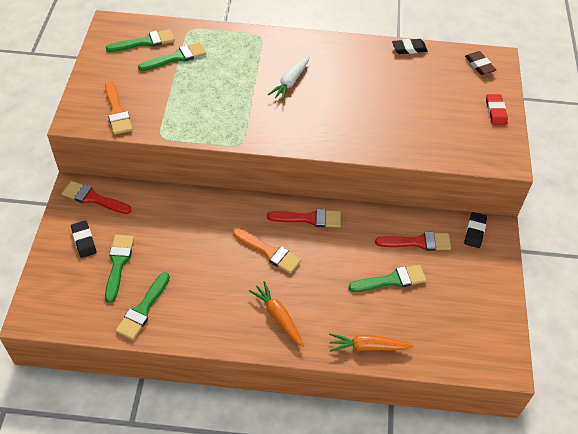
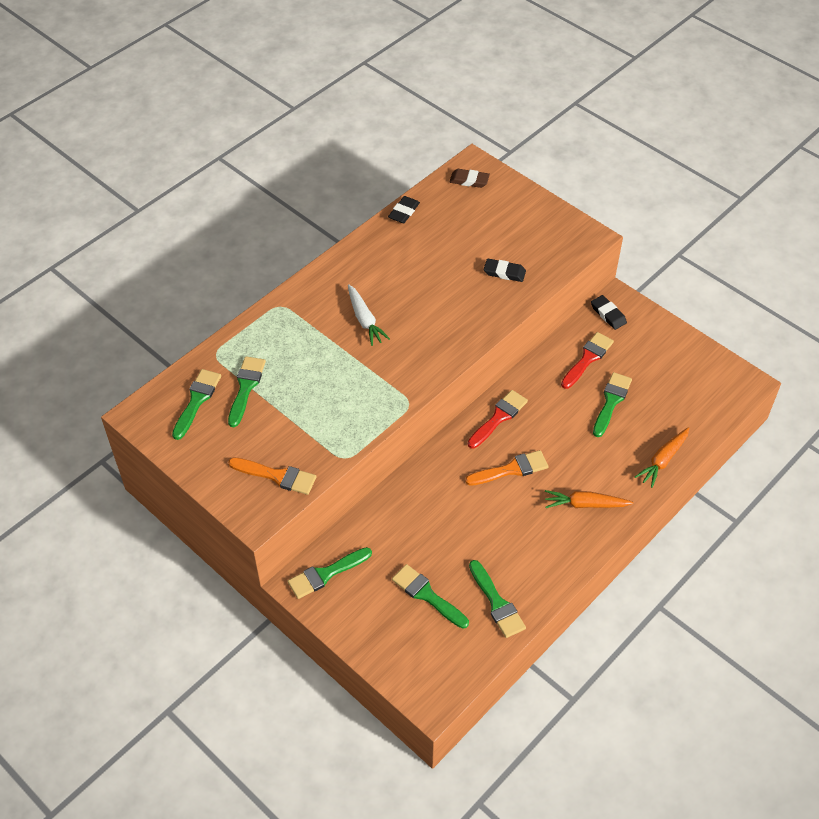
camera: 50 degrees left, 0 degrees up
red brush [62,181,132,214] -> green brush [288,547,372,599]
black eraser [71,221,97,258] -> black eraser moved to [484,258,526,282]
red eraser [486,94,508,125] -> none

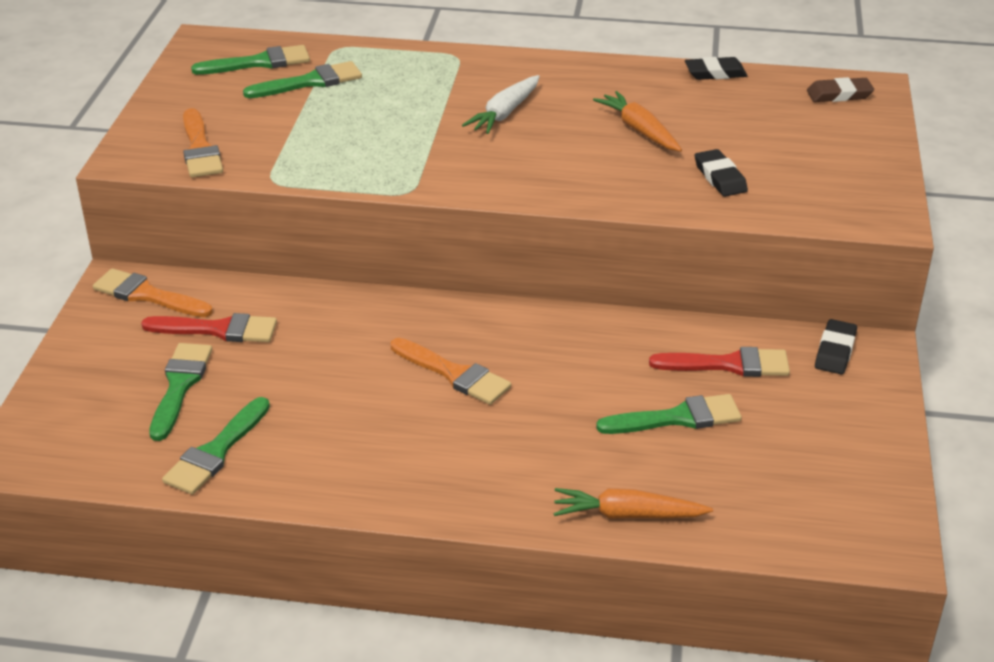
camera: 55 degrees right, 15 degrees down
green brush [288,547,372,599] -> orange brush [93,268,213,317]
brown eraser [449,169,490,188] -> brown eraser turned 75 degrees counterclockwise [807,77,874,102]
red brush [468,390,528,449] -> red brush moved to [141,313,277,342]
orange carrot [545,490,633,508] -> orange carrot moved to [593,91,682,152]

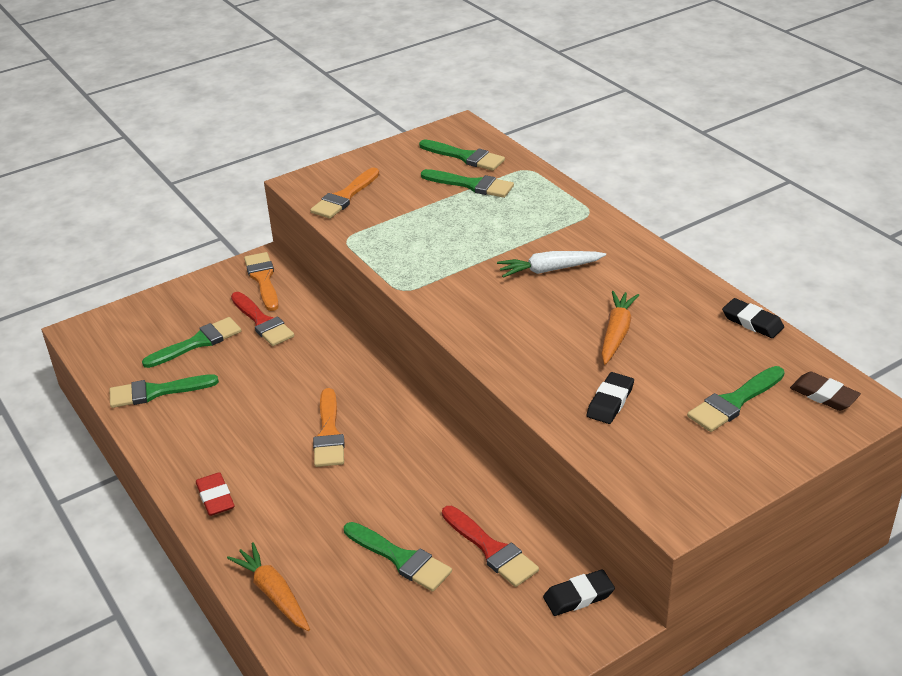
camera: 50 degrees right, 0 degrees up
none -> red eraser [196,472,235,516]
none -> green brush [687,366,785,432]

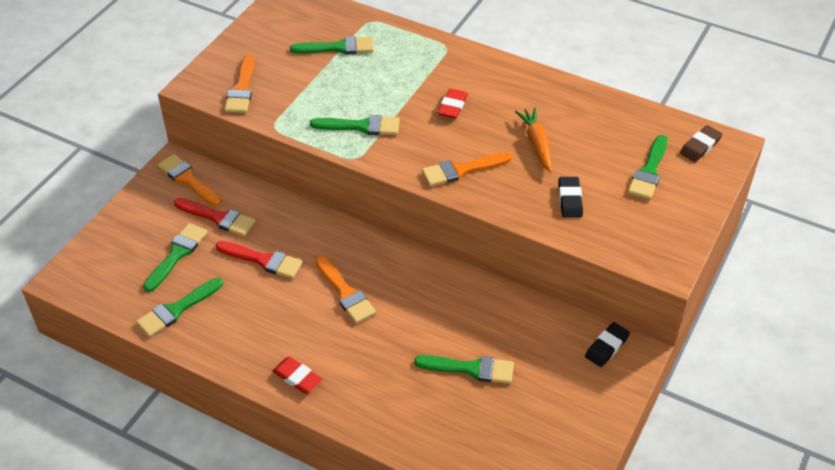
camera: 30 degrees left, 10 degrees up
orange carrot [227,542,310,631] -> none
green brush [419,140,505,171] -> green brush moved to [310,115,400,135]
red brush [442,506,539,587] -> red brush moved to [216,241,303,279]
white carrot [497,251,606,278] -> red eraser [438,88,468,118]
black eraser [722,298,784,338] -> none
brown eraser [790,371,861,411] -> brown eraser turned 60 degrees counterclockwise [680,125,722,162]
none -> orange brush [422,152,512,186]

